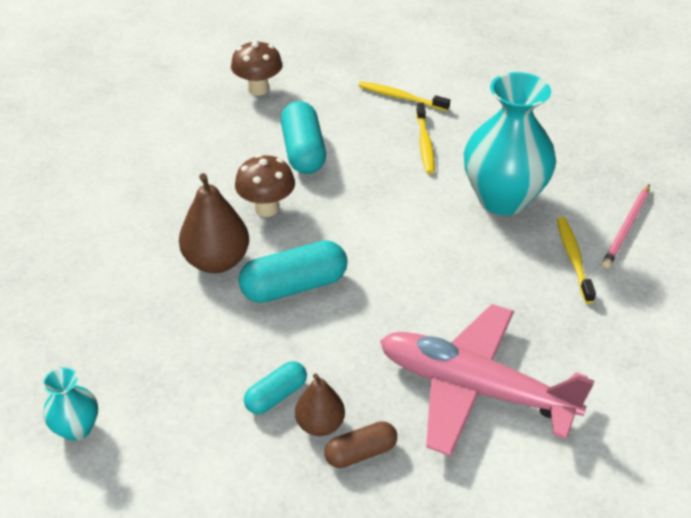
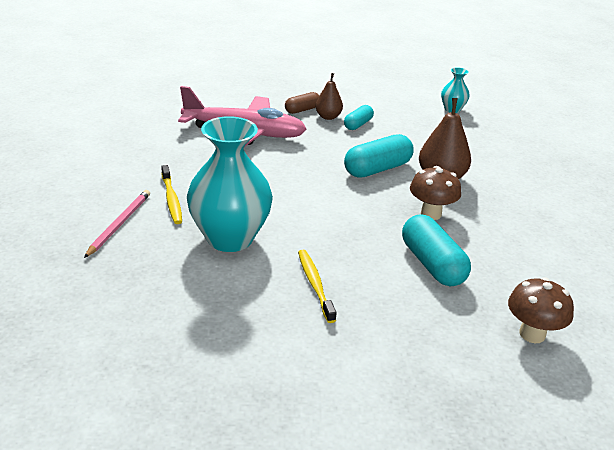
camera: 165 degrees right, 10 degrees down
yellow toothbrush [358,81,450,111] -> none

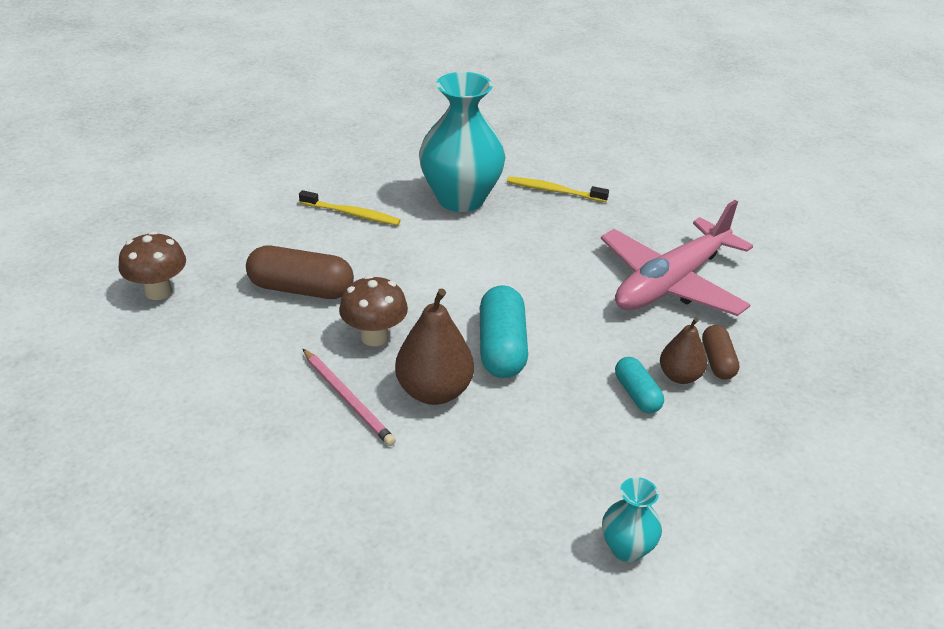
camera: 125 degrees right, 5 degrees up
pink pencil [84,190,150,258] -> pink pencil moved to [303,349,396,446]
turquoise capsule [402,214,471,286] -> brown capsule [246,246,354,299]

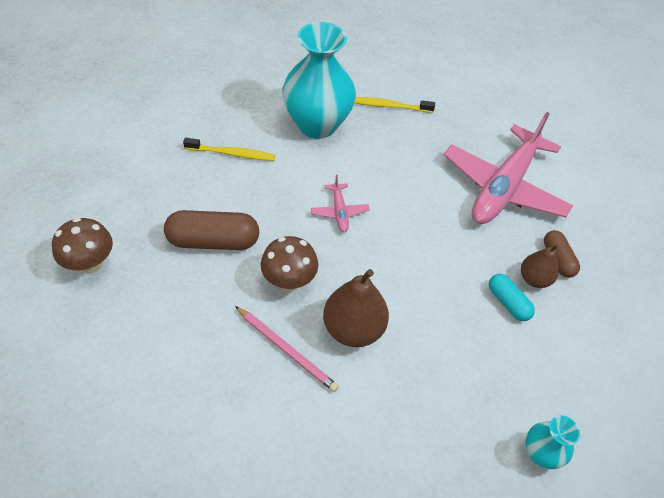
camera: 15 degrees left, 15 degrees up
turquoise capsule [480,285,528,378] -> none
none -> pink plane [311,174,370,232]

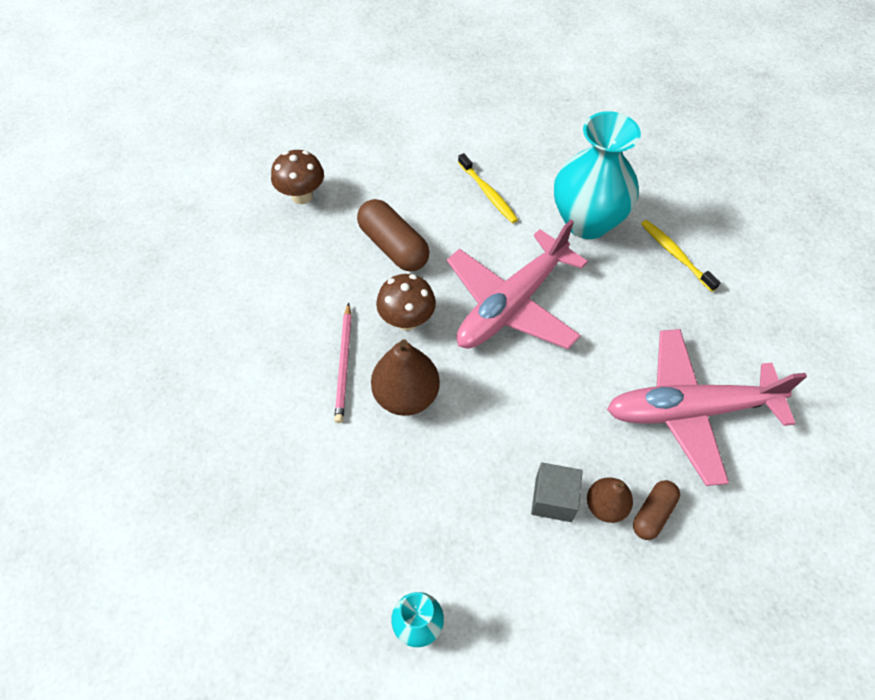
camera: 55 degrees right, 5 degrees up
pink plane [311,174,370,232] -> pink plane [447,220,588,349], size x2.40
turquoise capsule [489,274,535,321] -> grey cube [531,463,583,522]

